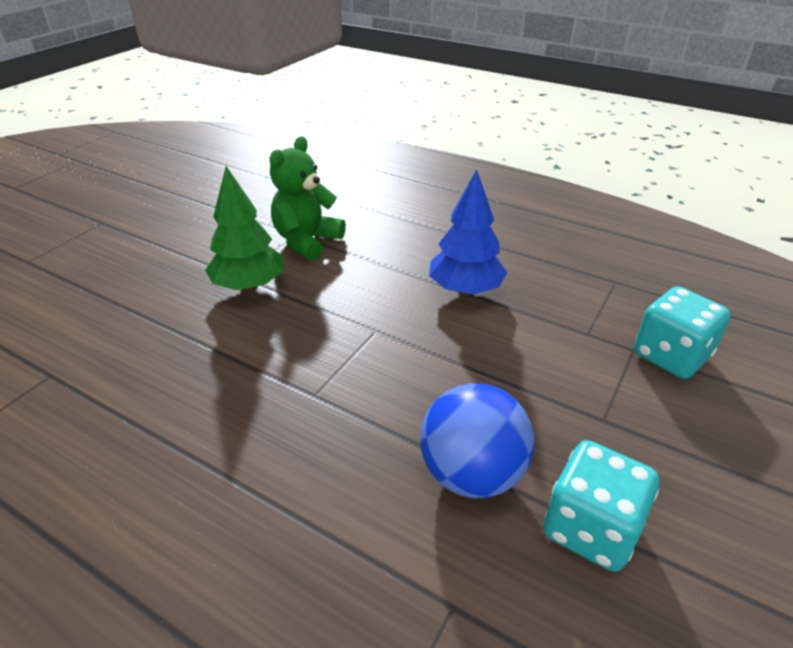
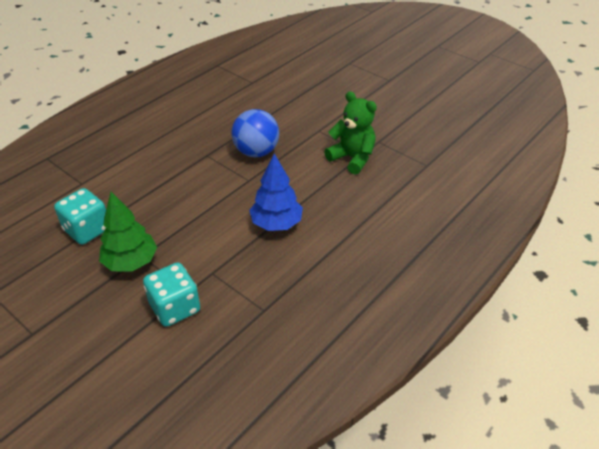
camera: 100 degrees right, 5 degrees up
green tree [205,166,283,291] -> green tree moved to [99,192,157,272]
blue ball [420,383,534,498] -> blue ball moved to [232,109,279,157]

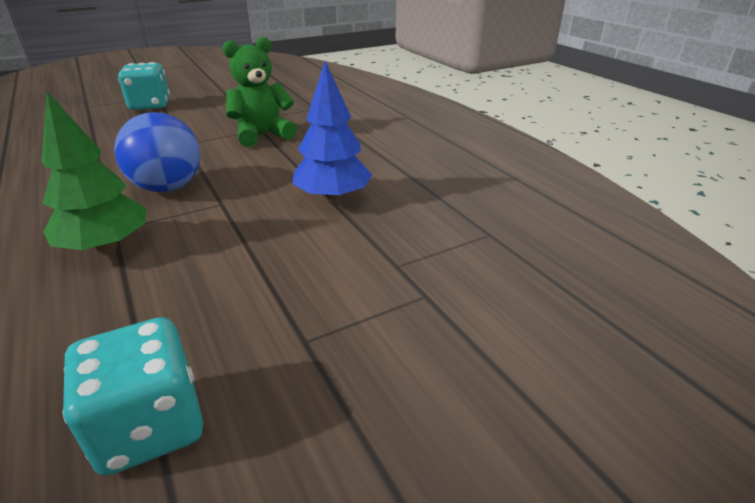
camera: 70 degrees left, 10 degrees down
green tree [99,192,157,272] -> green tree moved to [42,92,146,253]
turquoise dice [143,262,200,327] -> turquoise dice moved to [118,62,170,110]

